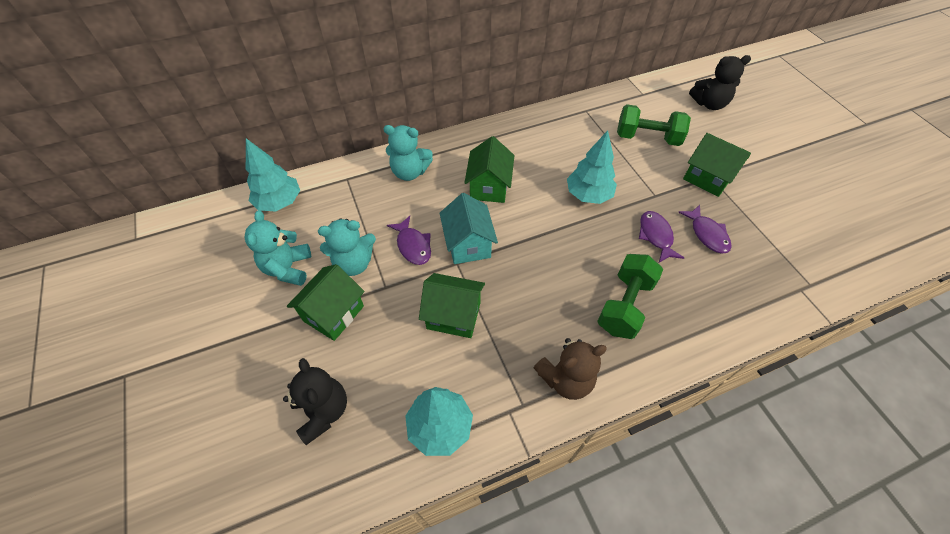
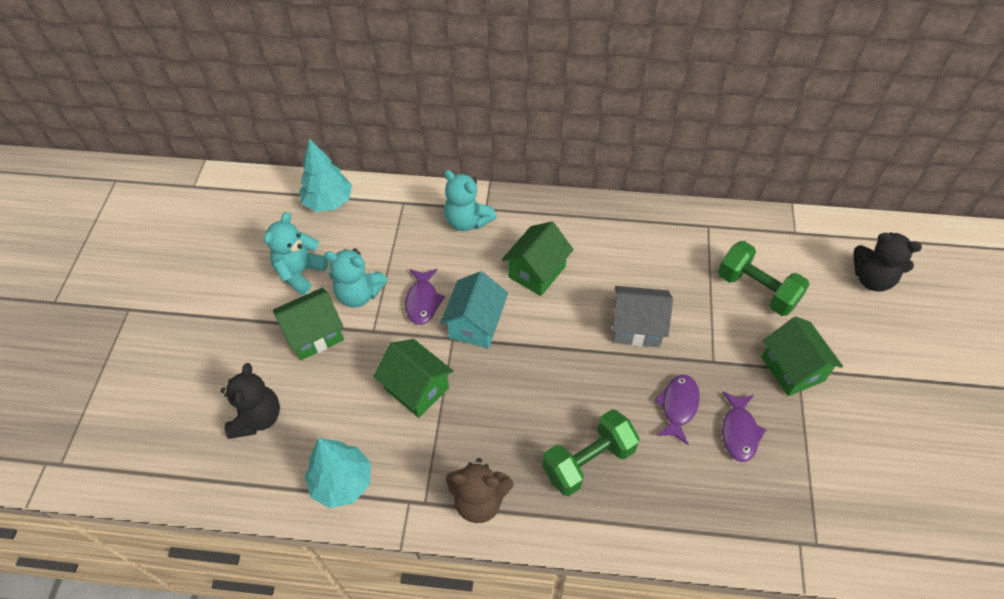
camera: 30 degrees right, 0 degrees up
turquoise tree [567,130,617,204] -> grey house [613,286,673,347]

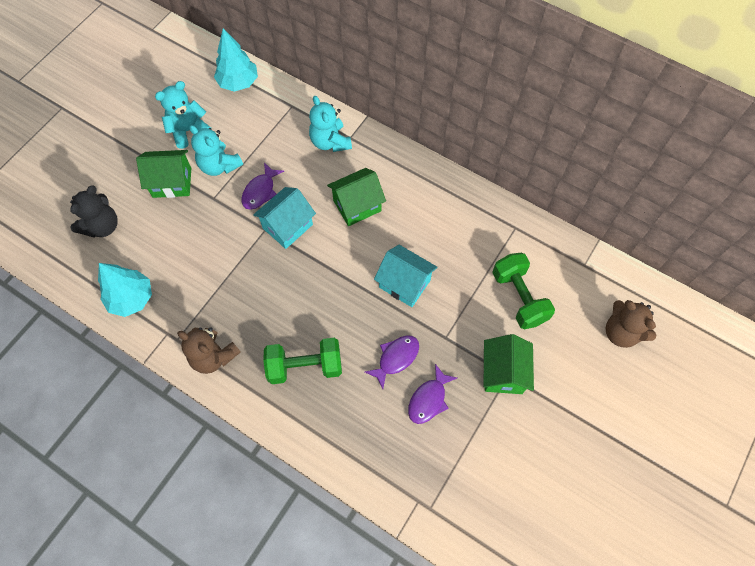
camera: 25 degrees right, 10 degrees up
green house [373,339,453,418] -> none
grey house [613,286,673,347] -> turquoise house [374,245,437,307]
black teddy bear [853,232,922,292] -> brown teddy bear [605,300,656,348]

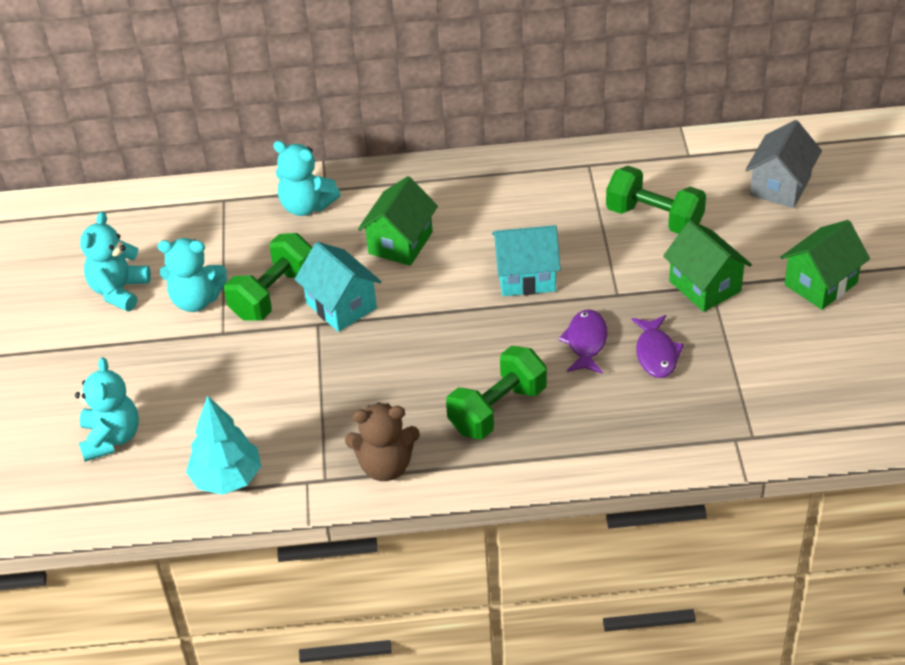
camera: 35 degrees left, 20 degrees down
black teddy bear [70,185,118,238] -> turquoise teddy bear [75,357,139,462]
green house [136,150,191,198] -> green house moved to [780,220,870,310]
turquoise tree [214,29,258,92] -> none
purple fish [242,162,284,210] -> green dumbbell [224,233,312,321]
turquoise house [253,187,316,249] -> turquoise house turned 45 degrees counterclockwise [295,242,382,332]
brown teddy bear [605,300,656,348] -> grey house [745,120,822,208]

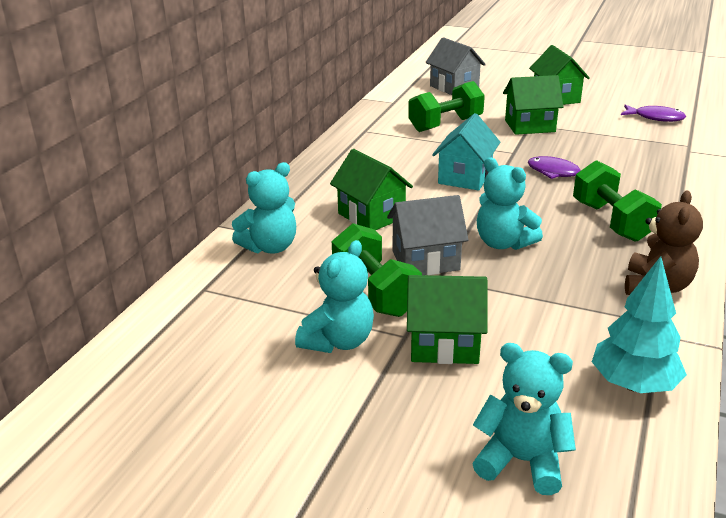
camera: 65 degrees left, 15 degrees down
turquoise teddy bear [80,212,151,311] -> turquoise teddy bear moved to [477,157,543,250]
turquoise house [295,242,382,332] -> grey house [387,195,468,275]
purple fish [631,315,684,378] -> purple fish moved to [621,105,686,122]
none -> green house [407,275,487,364]

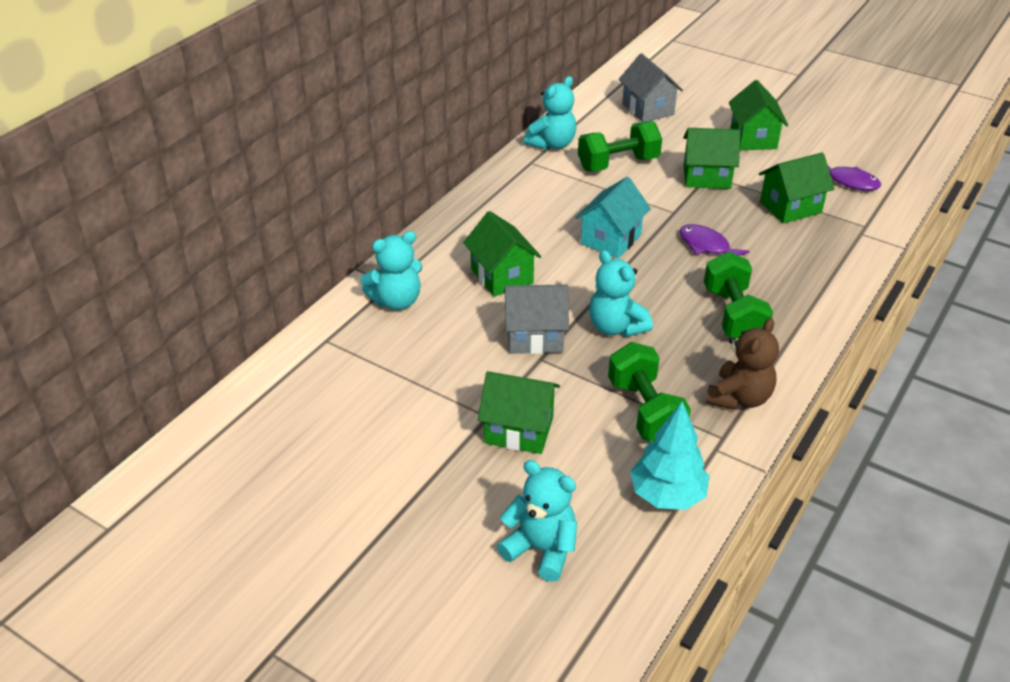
camera: 10 degrees right, 10 degrees up
turquoise teddy bear [295,240,374,353] -> turquoise teddy bear moved to [524,76,576,150]
green dumbbell [332,223,422,317] -> green dumbbell moved to [608,342,691,441]
none -> green house [759,152,834,224]

